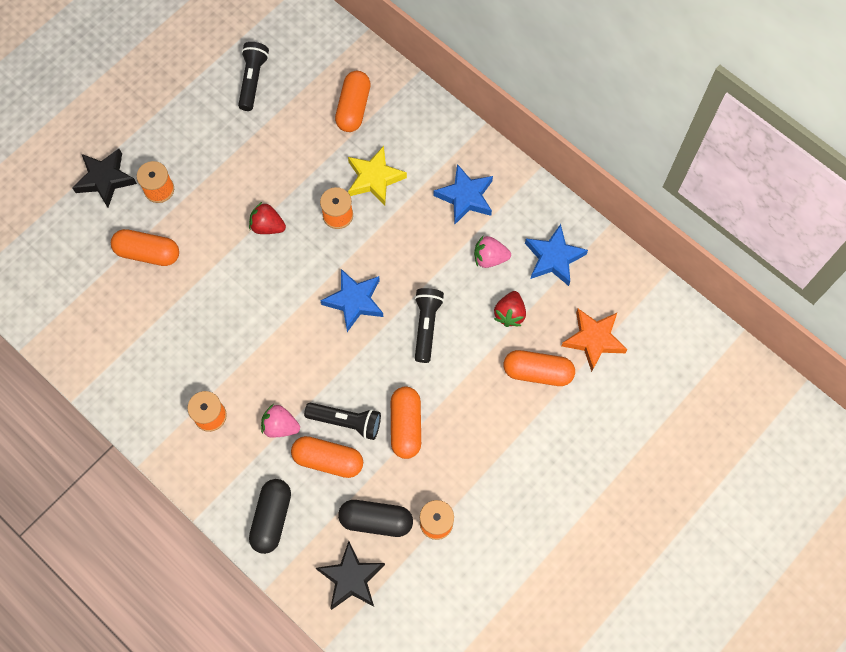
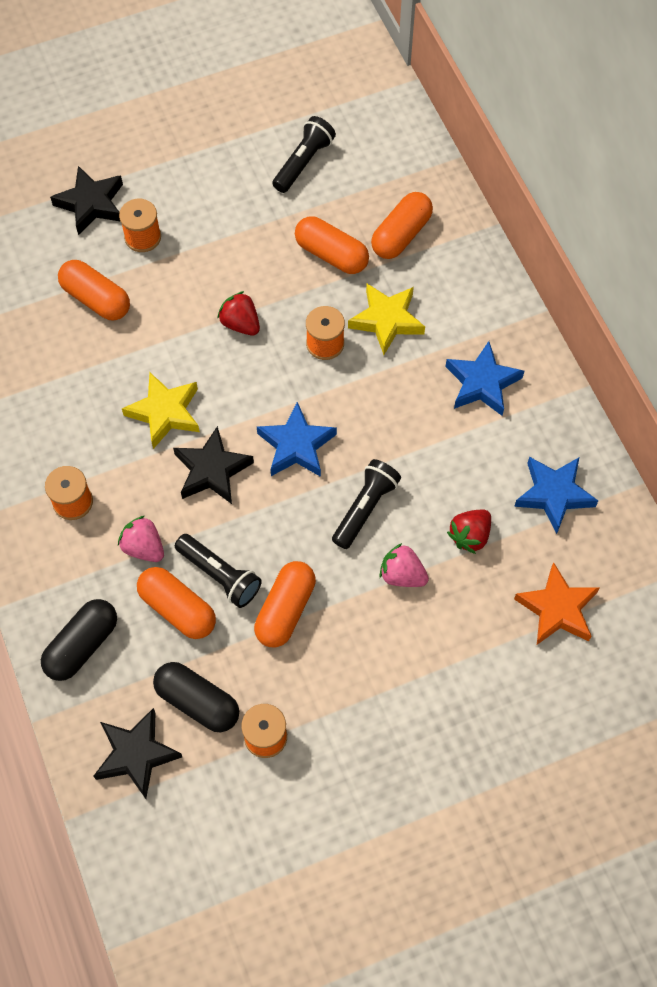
camera: 25 degrees right, 5 degrees down
pink strawberry [474,236,511,268] -> pink strawberry moved to [379,543,429,587]
orange capsule [504,350,575,386] -> orange capsule moved to [295,216,369,274]
none -> yellow star [122,373,200,449]
none -> black star [173,426,254,504]

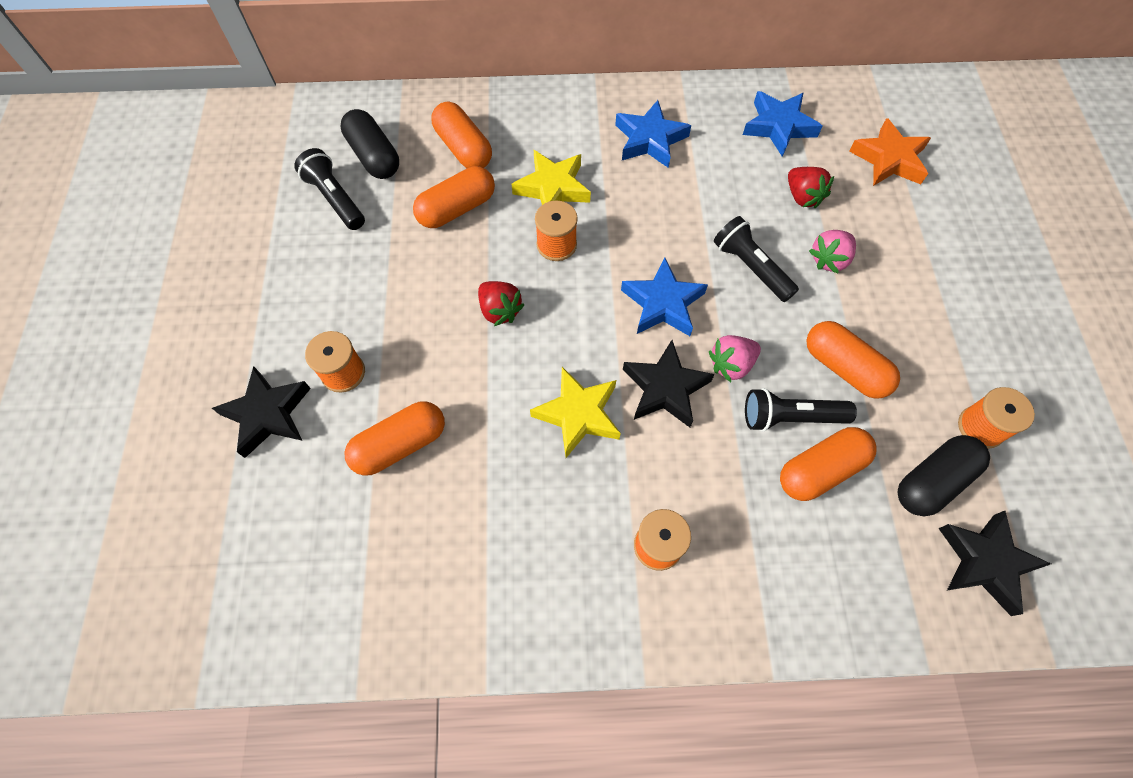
camera: 70 degrees left, 0 degrees up
black capsule [41,599,117,681] -> black capsule moved to [341,109,399,179]
pink strawberry [118,516,164,562] -> pink strawberry moved to [709,335,761,382]
black flashlight [175,534,262,608] -> black flashlight turned 150 degrees counterclockwise [745,388,857,432]
red strawberry [217,291,260,336] -> red strawberry turned 105 degrees counterclockwise [478,281,524,326]

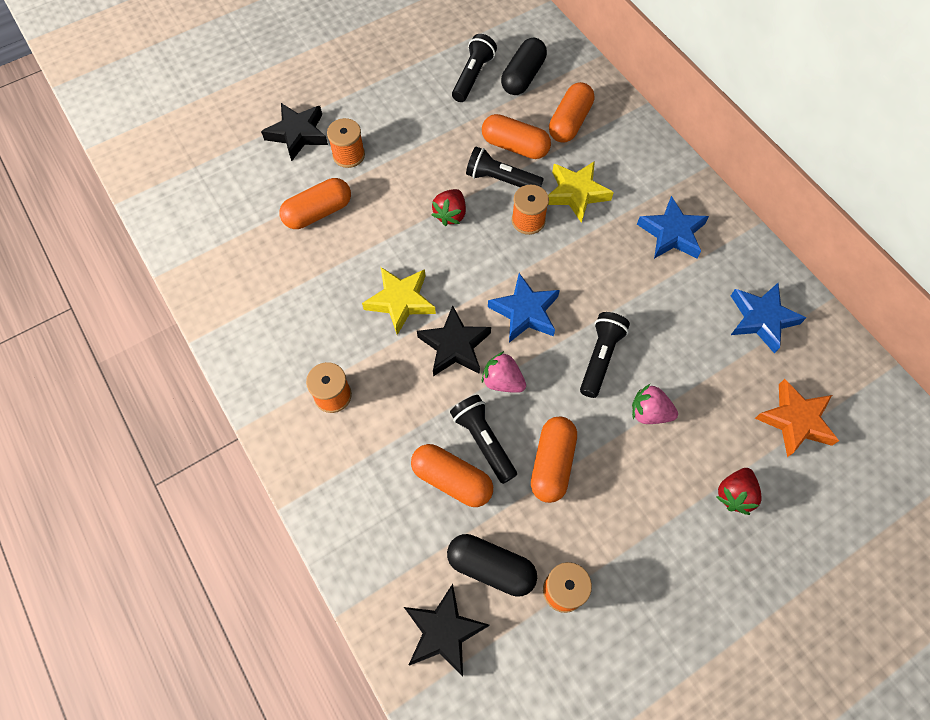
camera: 60 degrees right, 0 degrees up
orange capsule [344,401,445,476] -> orange capsule turned 60 degrees counterclockwise [279,178,351,229]
red strawberry [788,167,834,208] -> red strawberry moved to [717,468,761,515]
none -> black flashlight [466,147,544,188]

